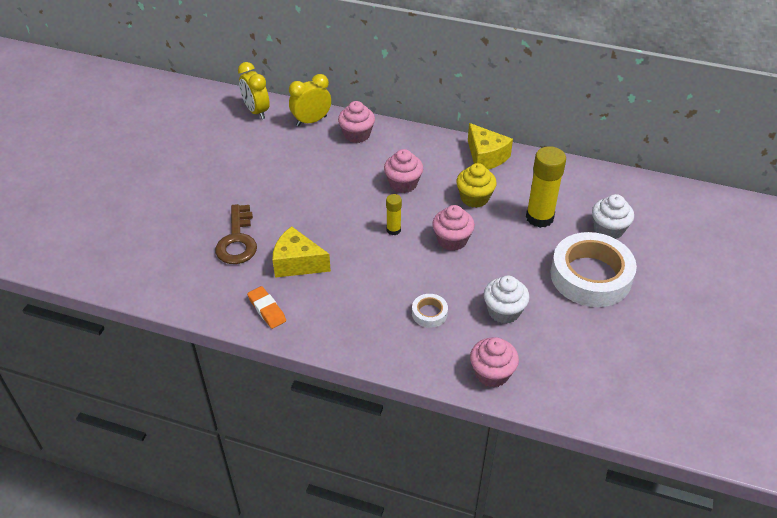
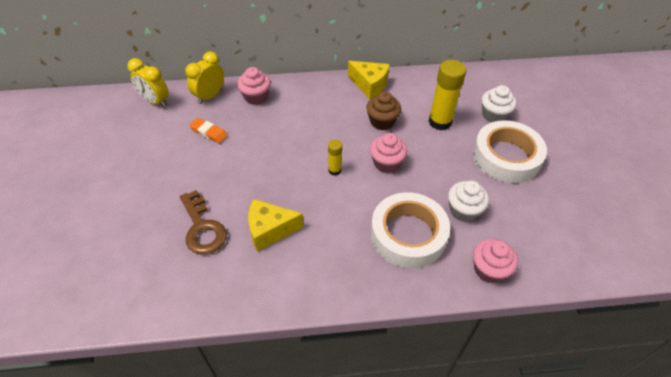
camera: 25 degrees left, 5 degrees up
orange eraser [247,286,286,329] -> orange eraser moved to [189,118,228,143]
pink cupcake [384,149,423,193] -> none
white tape [412,294,448,328] -> white tape [371,192,450,268], size x2.34
yellow cupcake [456,163,497,208] -> brown cupcake [366,92,401,130]

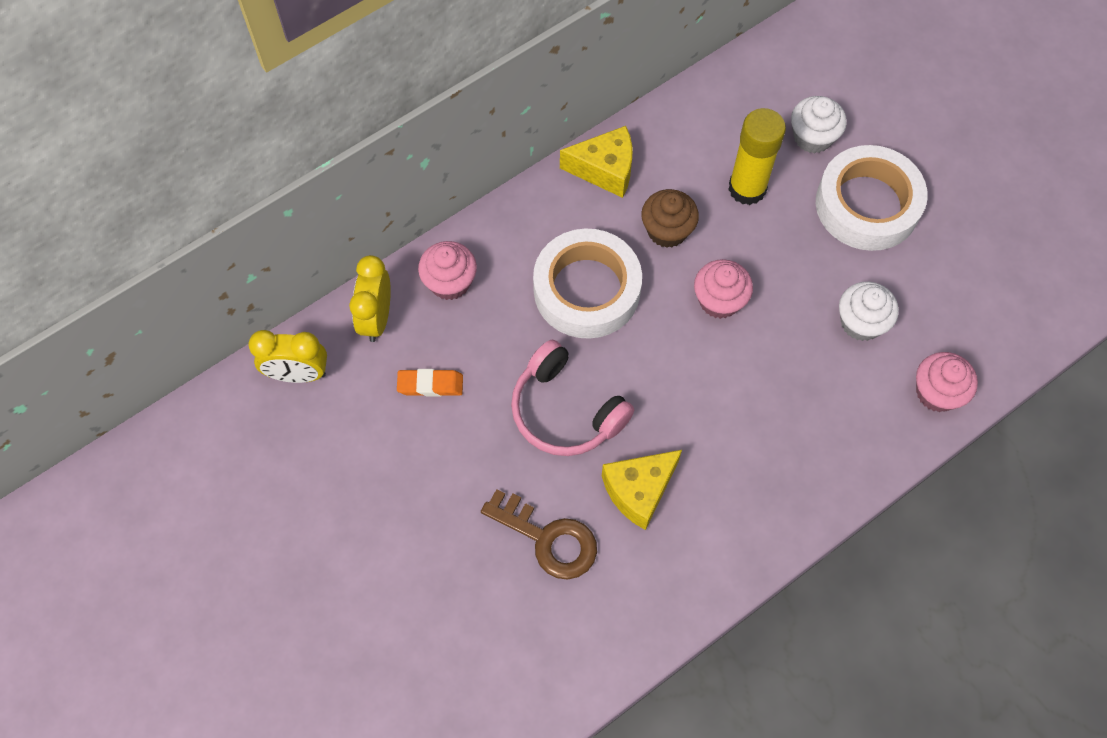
camera: 30 degrees left, 15 degrees up
yellow glue stick [328,140,342,176] -> none
white tape [371,192,450,268] -> white tape moved to [533,229,642,339]
none -> pink headphones [511,339,634,456]

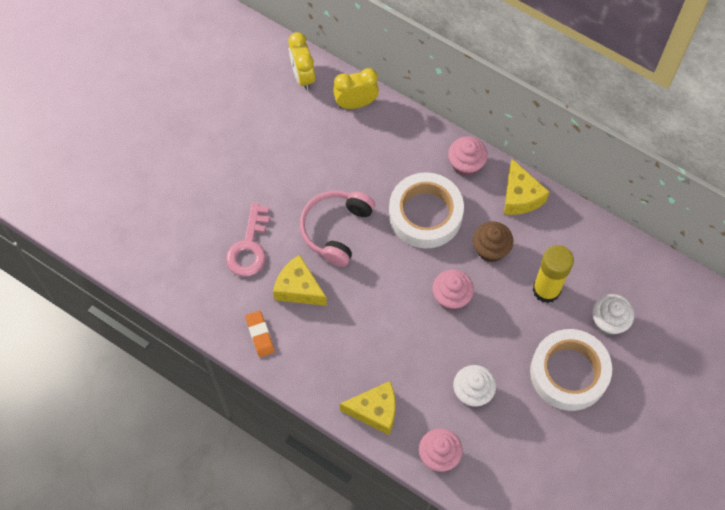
camera: 70 degrees right, 0 degrees up
orange eraser [397,369,463,397] -> orange eraser moved to [245,311,275,357]
pink cupcake [418,241,477,300] -> pink cupcake moved to [448,136,488,176]
brown key [481,489,597,580] -> pink key [226,203,270,277]
none -> yellow cheese [340,381,395,435]

